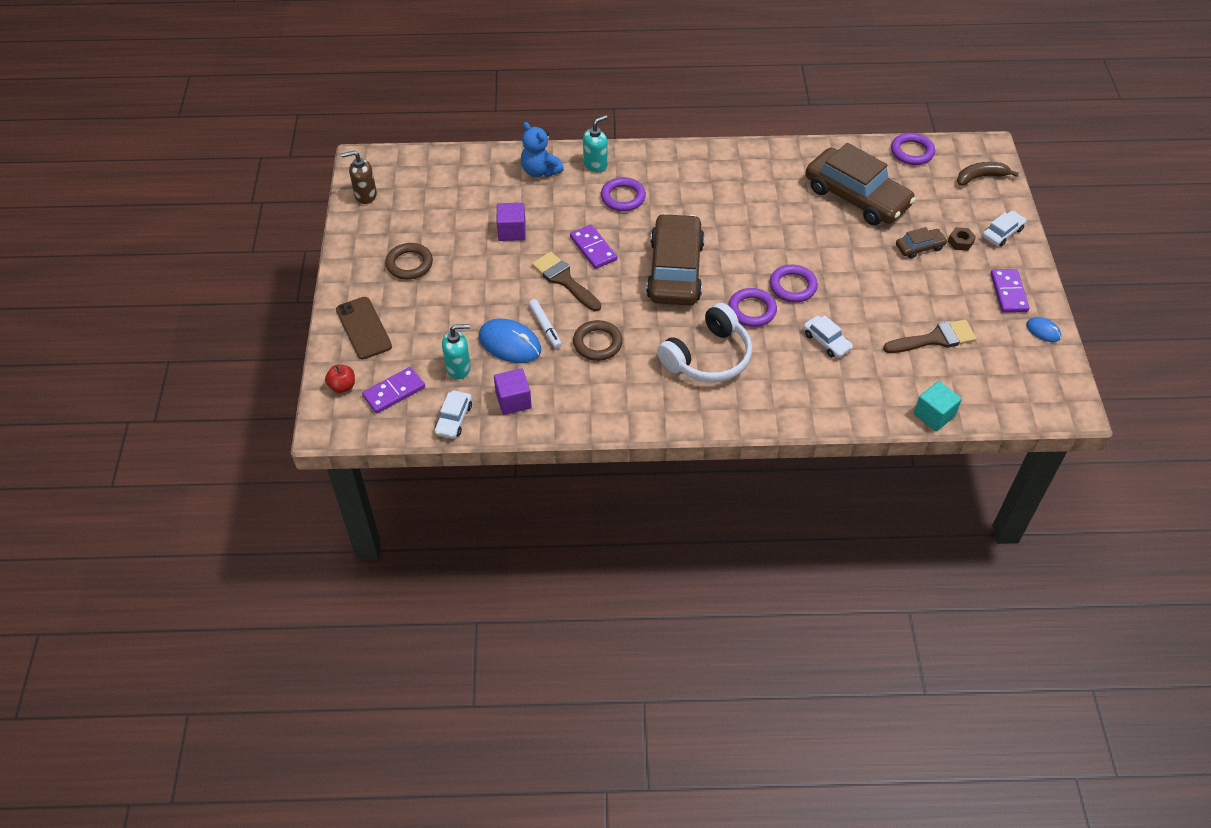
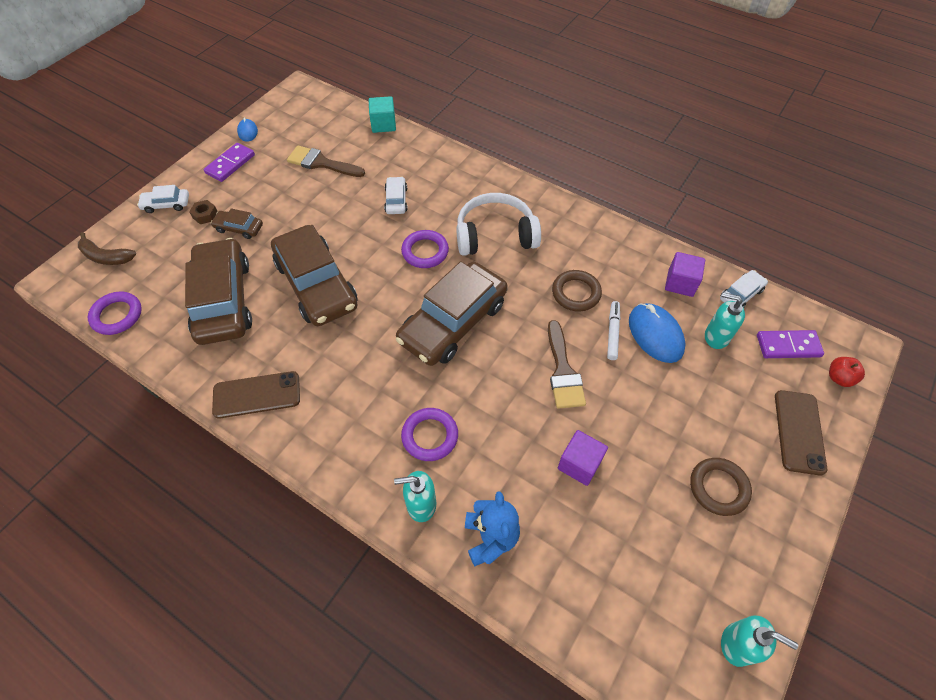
camera: 145 degrees left, 5 degrees up
brown soap dispenser [341,151,377,204] -> turquoise soap dispenser [721,615,798,667]
purple domino [570,224,617,269] -> none
purple ring [770,265,818,302] -> none
none -> brown phone [212,371,300,419]
none -> brown car [271,225,358,326]

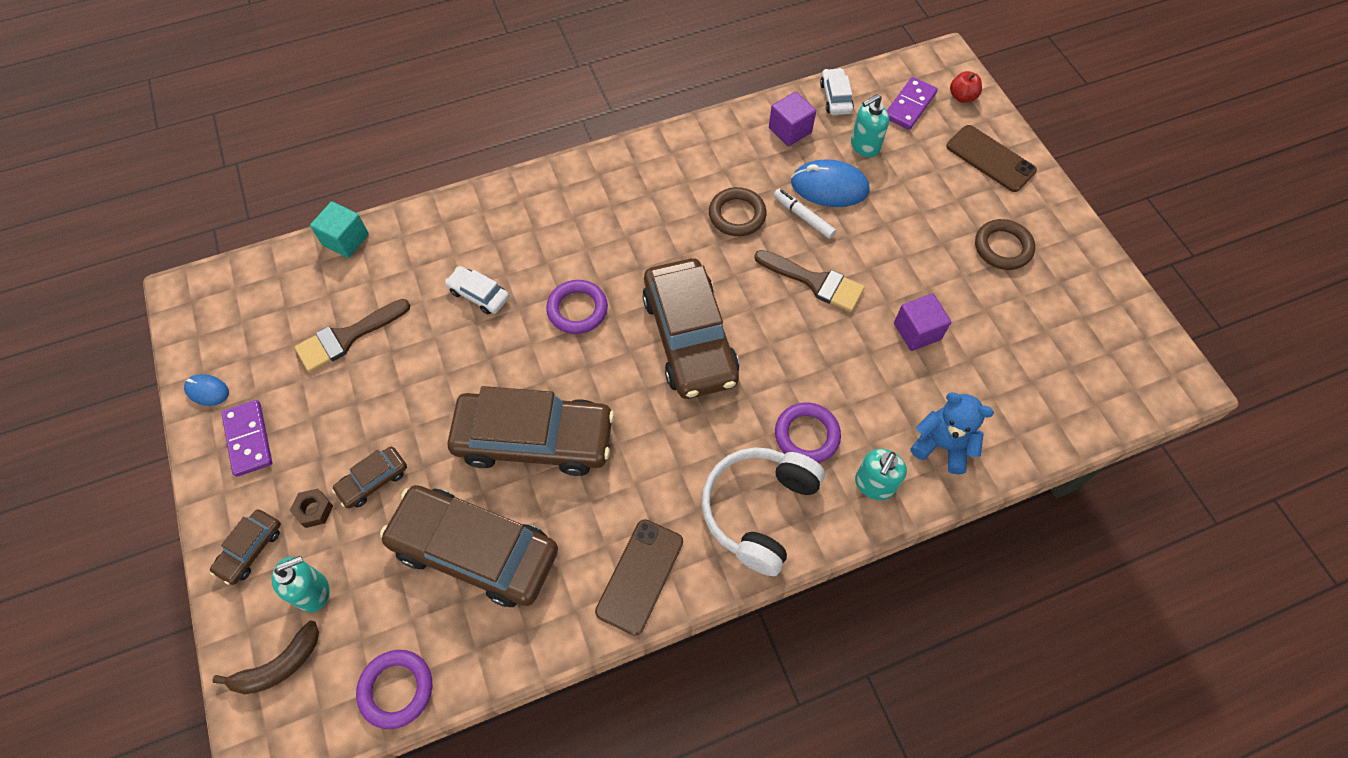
camera: 55 degrees left, 5 degrees up
white car [137,185,189,213] -> brown car [210,510,281,585]
white headphones [456,193,541,256] -> white headphones moved to [702,447,825,576]
turquoise soap dispenser [721,615,798,667] -> turquoise soap dispenser moved to [272,556,330,612]

